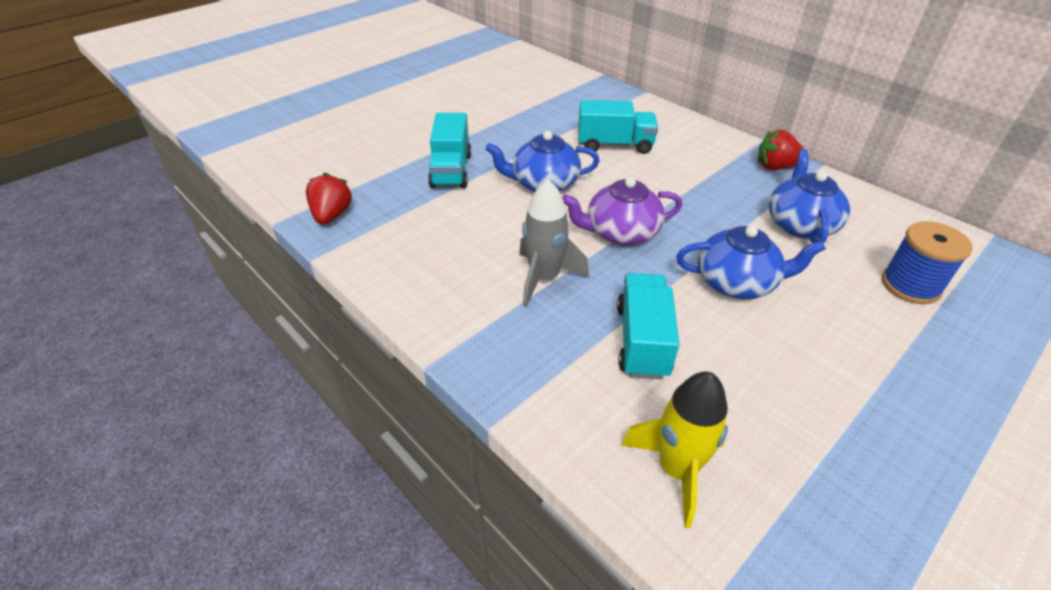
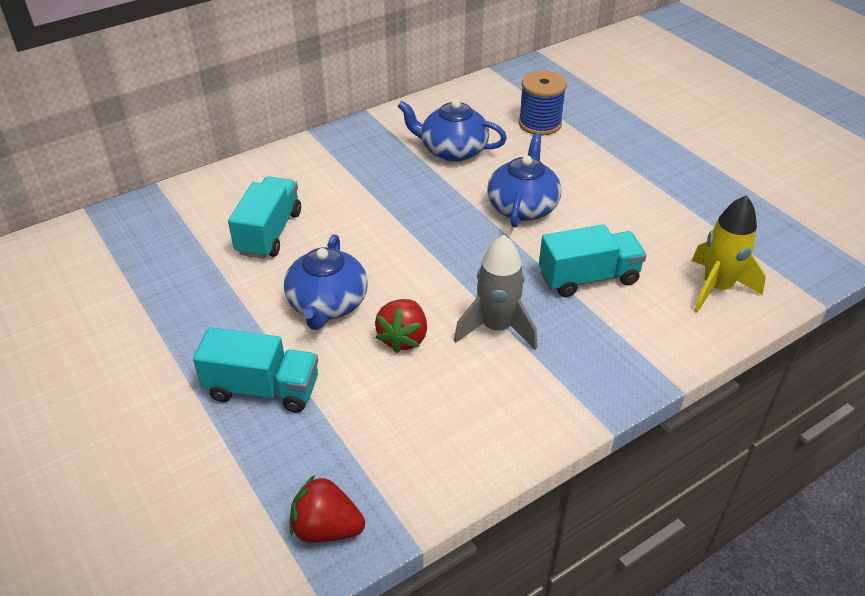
camera: 80 degrees left, 0 degrees up
purple teapot [562,177,682,245] -> none
turquoise truck [617,273,679,380] -> turquoise truck turned 150 degrees clockwise [539,224,646,297]
red strawberry [757,130,803,170] -> red strawberry moved to [375,299,427,353]

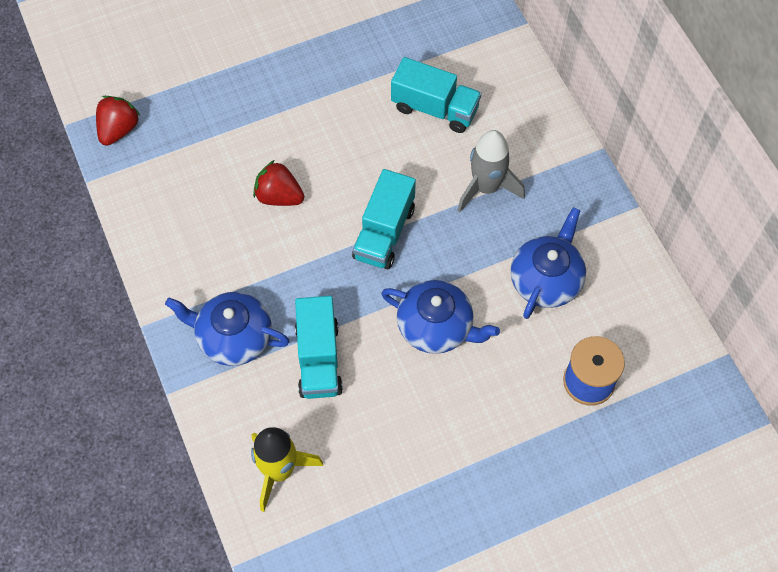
camera: 100 degrees right, 20 degrees up
turquoise truck [193,327,318,413] -> turquoise truck moved to [352,169,416,269]
blue teapot [284,234,368,330] -> blue teapot moved to [165,292,290,366]
grey rocket [454,235,537,350] -> grey rocket moved to [457,130,525,212]

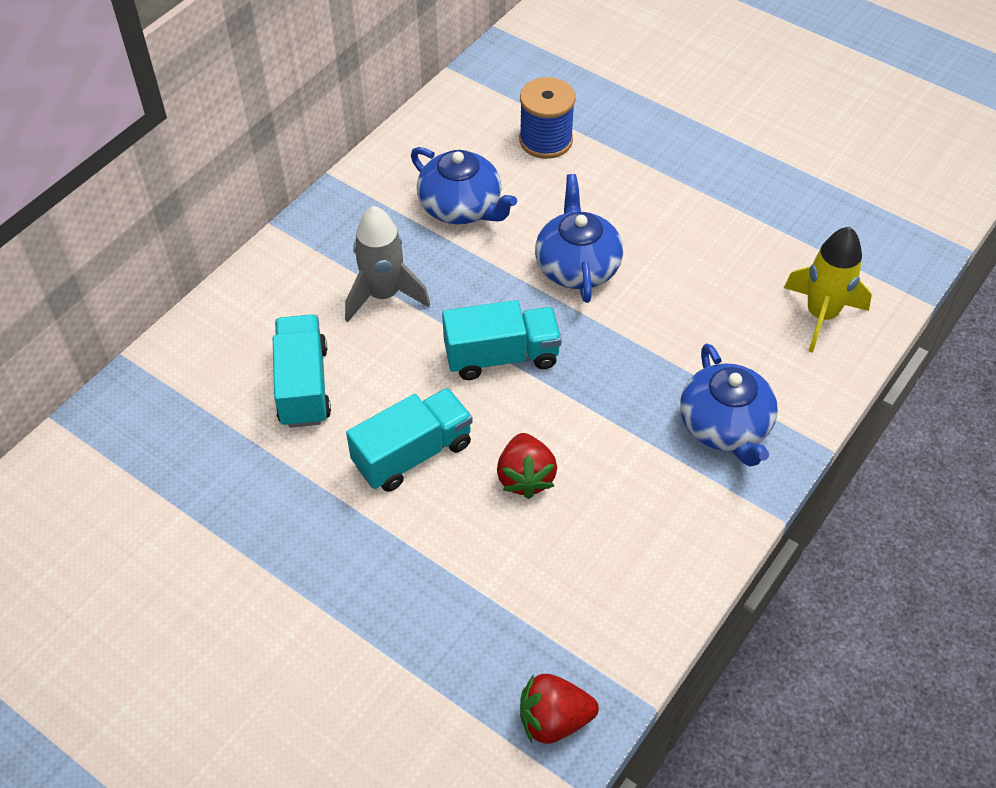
camera: 120 degrees left, 10 degrees down
turquoise truck [295,296,343,399] -> turquoise truck moved to [346,388,473,492]
blue teapot [510,207,586,319] -> blue teapot turned 135 degrees counterclockwise [411,147,517,224]

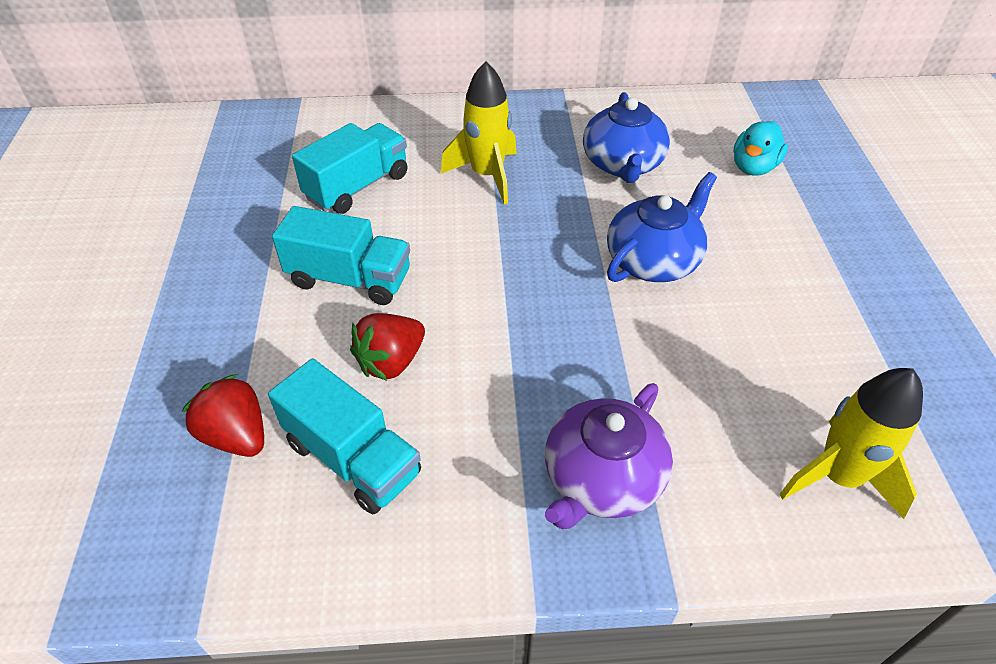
camera: 50 degrees right, 5 degrees down
grey rocket [345,206,431,322] -> yellow rocket [441,61,517,204]
turquoise truck [442,300,562,380] -> turquoise truck moved to [268,358,421,514]
blue spool [519,77,576,159] -> turquoise duck [733,121,788,176]
red strawberry [520,674,599,744] -> red strawberry moved to [182,374,264,457]
blue teapot [680,344,778,467] -> purple teapot [545,383,673,529]

